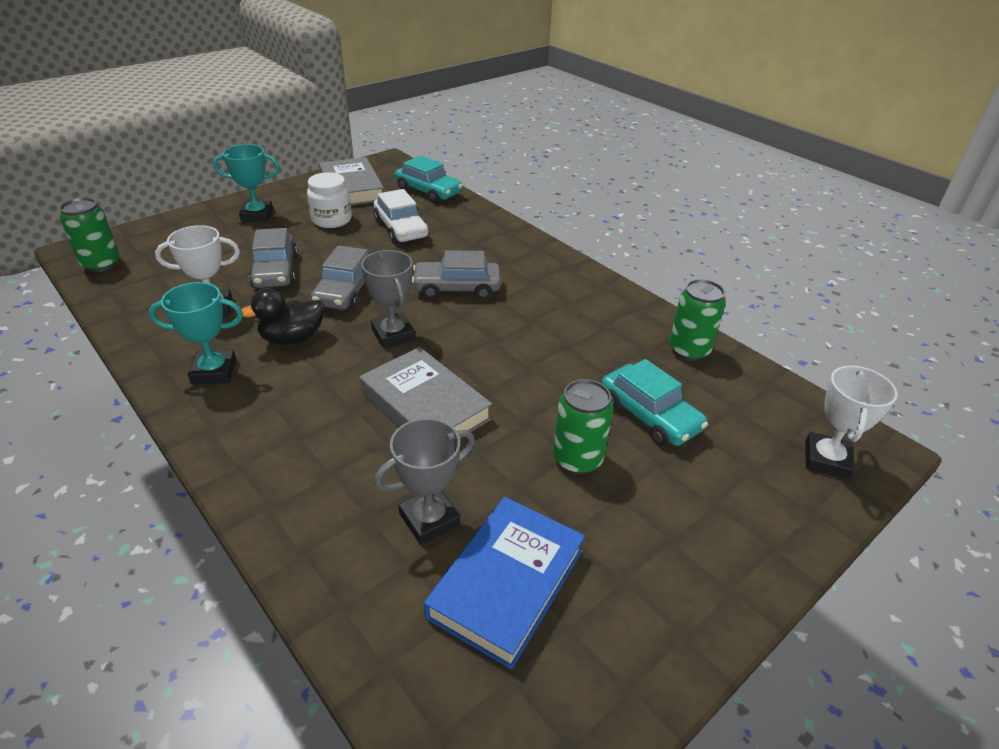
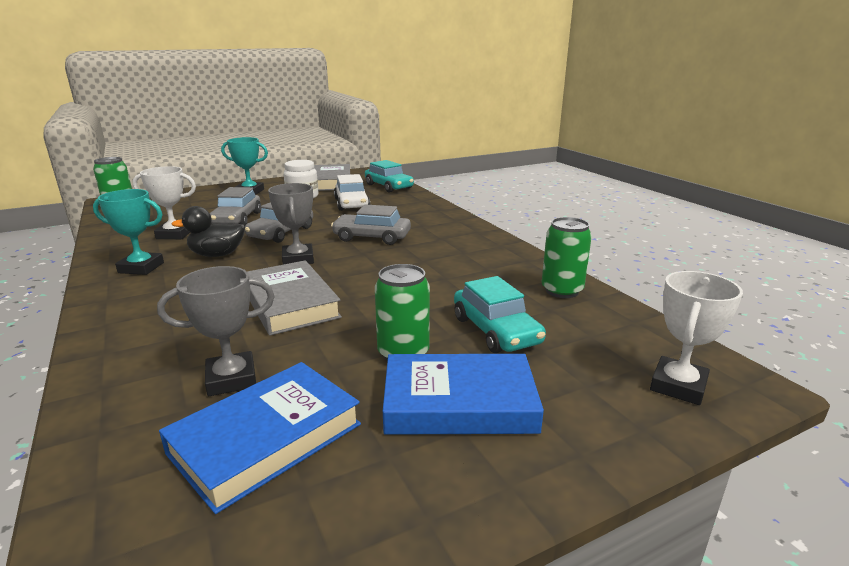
camera: 15 degrees right, 15 degrees down
none -> blue book [383,354,544,435]

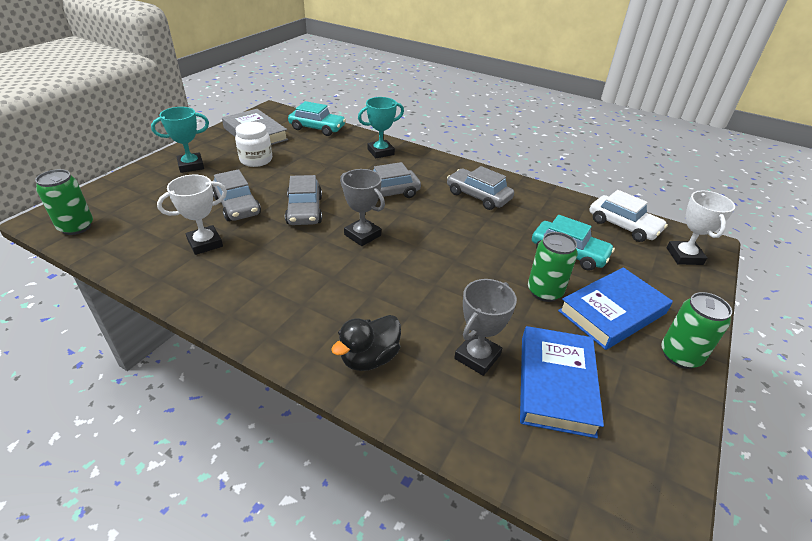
camera: 35 degrees left, 15 degrees up
turquoise trophy [93,189,164,275] -> turquoise trophy moved to [358,97,404,158]
black duck [172,206,245,257] -> black duck moved to [331,315,401,371]
grey book [247,260,342,336] -> none
white car [334,174,370,211] -> white car moved to [589,190,668,242]
green can [542,217,592,298] -> green can moved to [661,292,732,369]
none -> grey car [447,166,514,210]

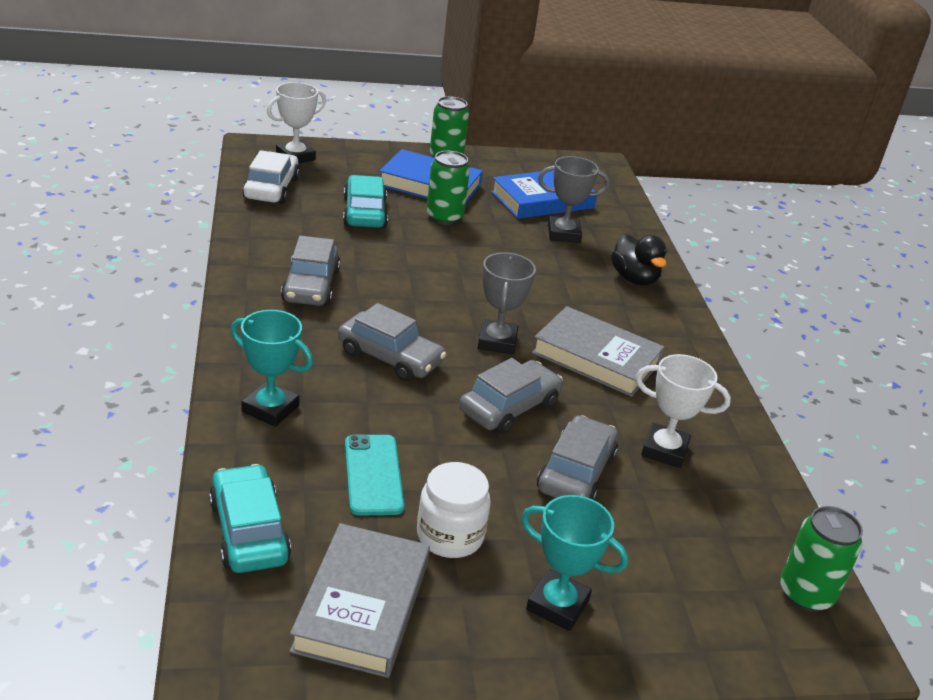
camera: 130 degrees left, 5 degrees down
black duck [331,315,401,371] -> black duck turned 60 degrees clockwise [611,234,667,286]
none -> turquoise phone [345,435,404,516]
none -> grey book [532,306,664,397]

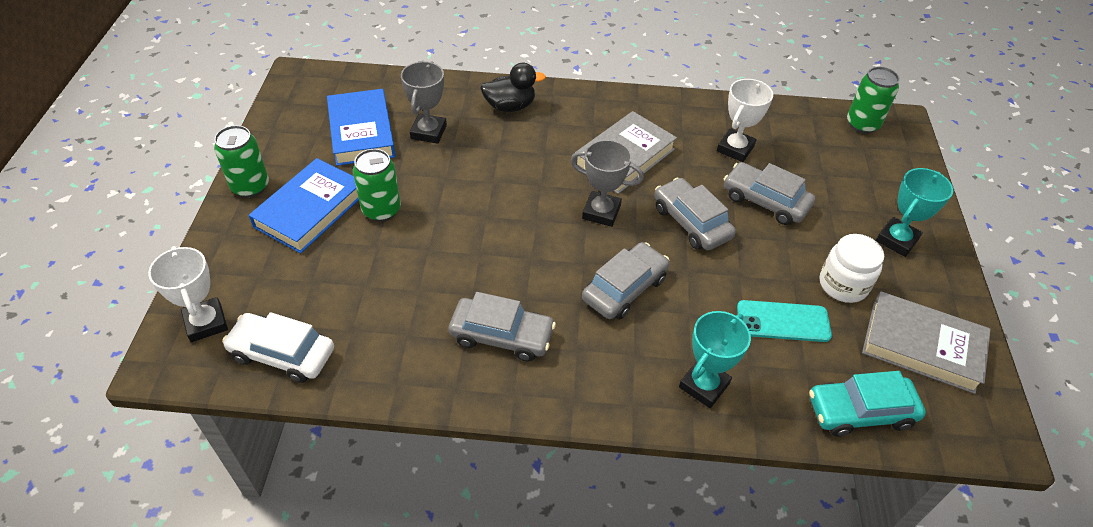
camera: 75 degrees left, 15 degrees up
turquoise car [343,175,388,228] -> none

